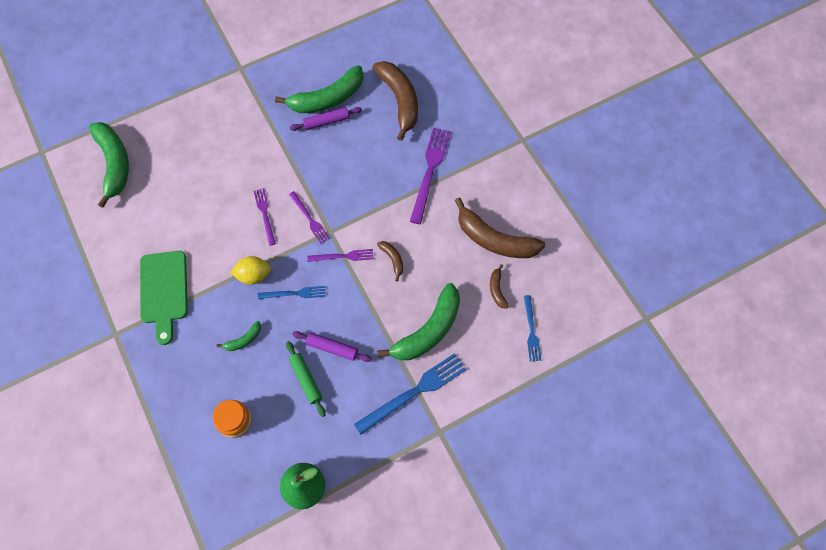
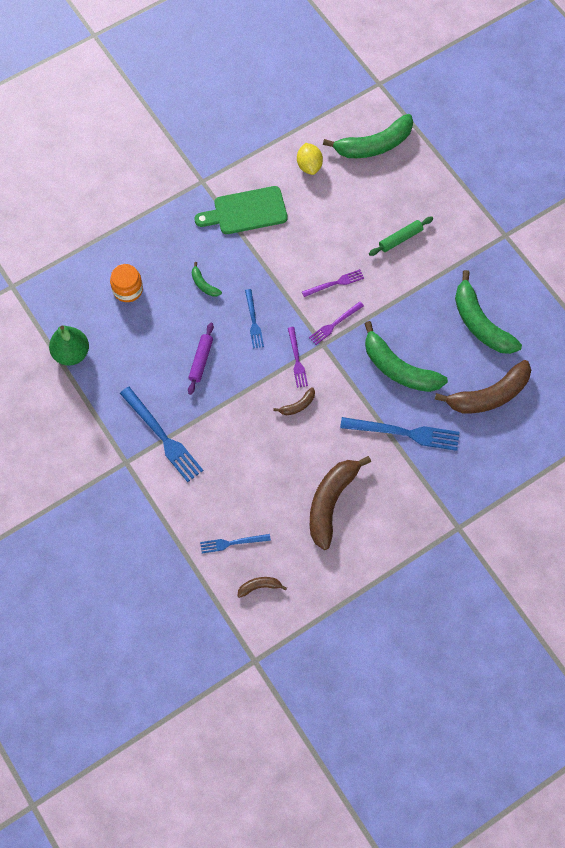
camera: 85 degrees right, 0 degrees up
yellow lemon [230,256,271,285] -> yellow lemon moved to [297,143,323,175]
green rolling pin [286,341,326,417] -> green rolling pin moved to [369,217,433,256]
purple rolling pin [290,107,362,131] -> none
green banana [377,283,460,360] -> green banana moved to [364,321,448,392]
purple fork [410,128,451,224] -> blue fork [340,417,460,451]
brown banana [490,264,509,309] -> brown banana moved to [238,577,287,598]

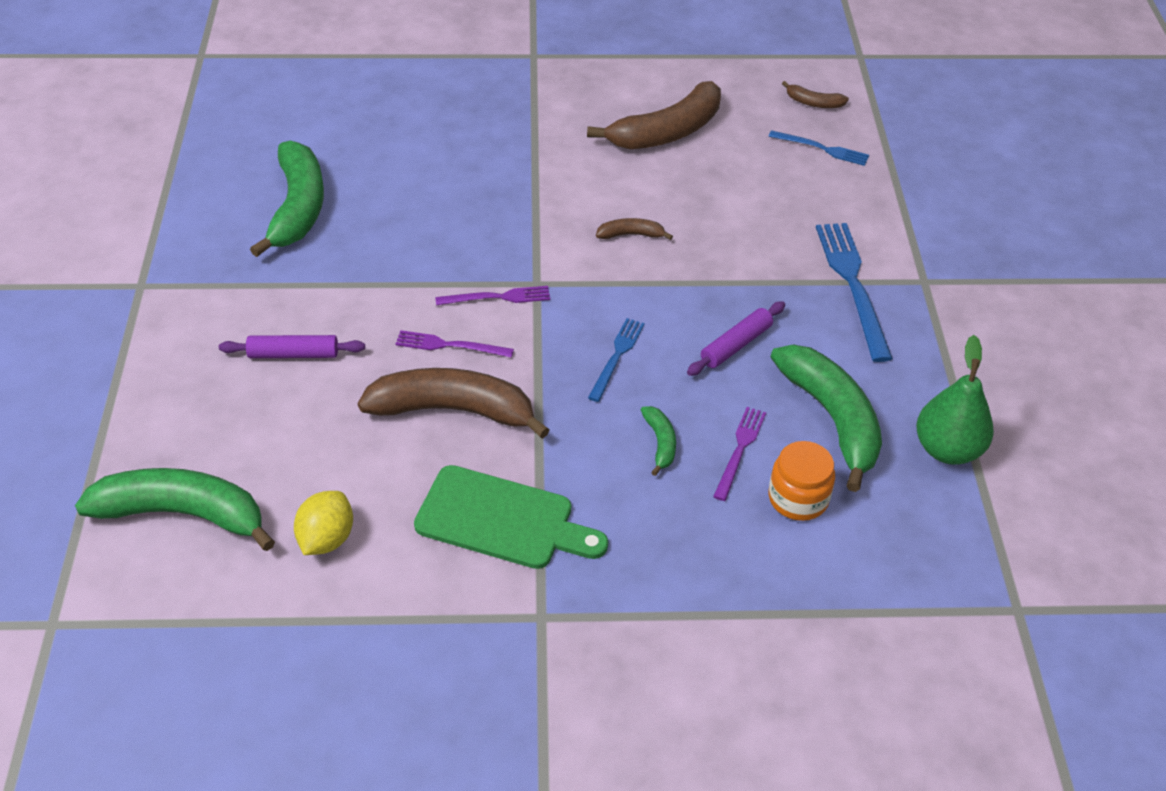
camera: 150 degrees left, 20 degrees down
purple fork [288,327,308,388] -> purple fork moved to [713,407,766,501]
blue fork [340,417,460,451] -> none
green banana [364,321,448,392] -> green banana moved to [771,345,882,492]
green rolling pin [369,217,433,256] -> purple rolling pin [219,335,365,358]
brown banana [435,360,531,413] -> brown banana moved to [358,368,550,439]

